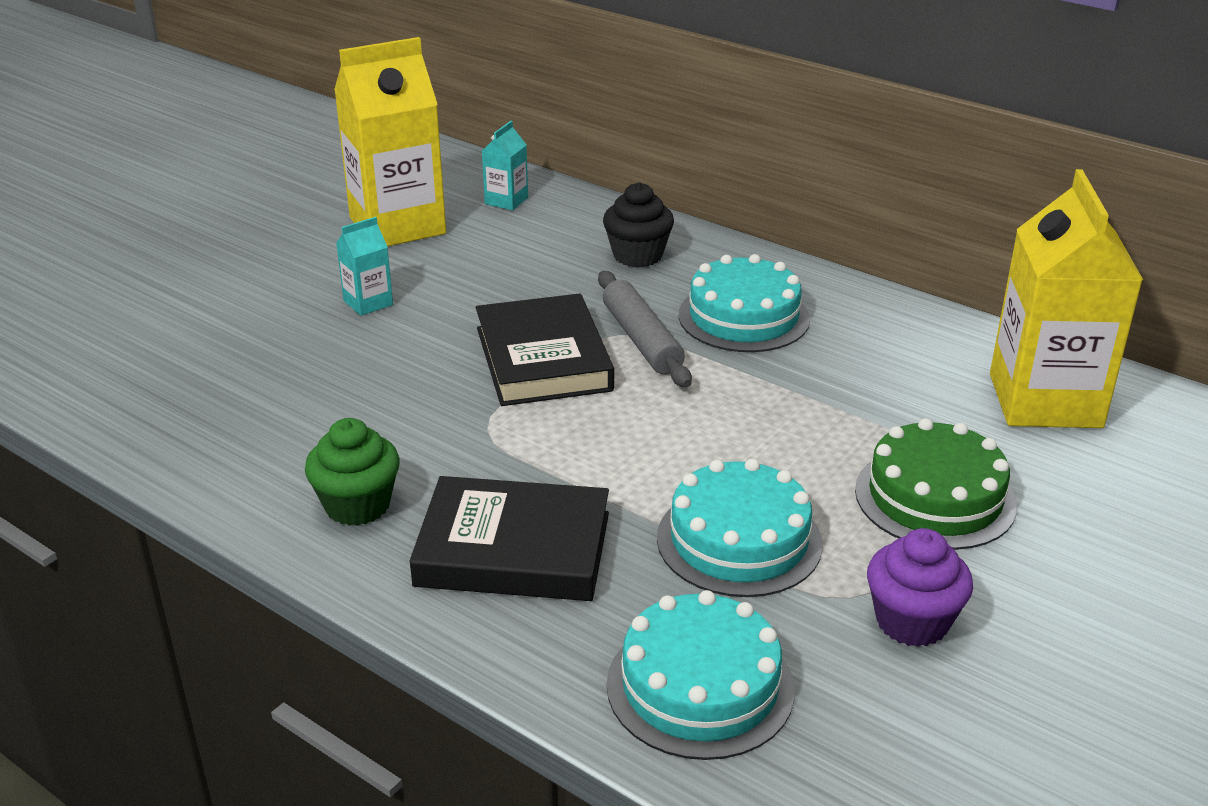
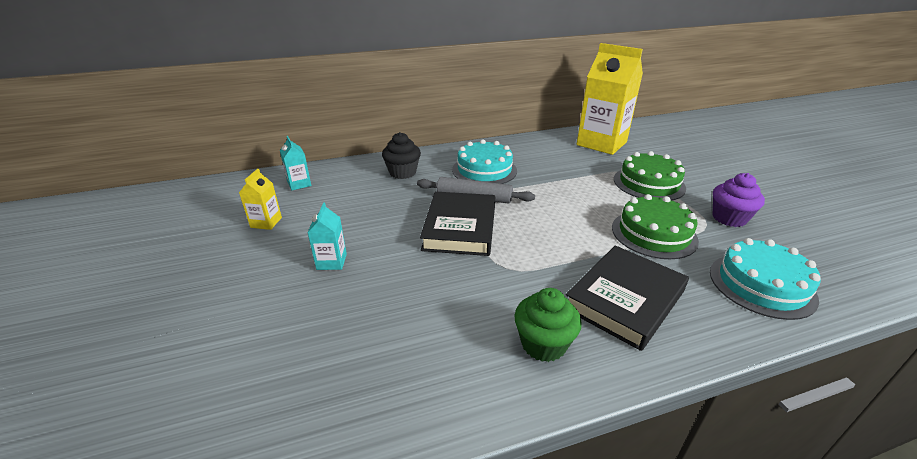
camera: 55 degrees left, 0 degrees up
yellow carton [334,37,446,246] -> yellow carton [239,168,282,230], size x0.44
black book [476,294,614,406] -> black book turned 75 degrees clockwise [420,191,495,256]
turquoise cake [657,458,823,597] -> green cake [612,194,699,259]

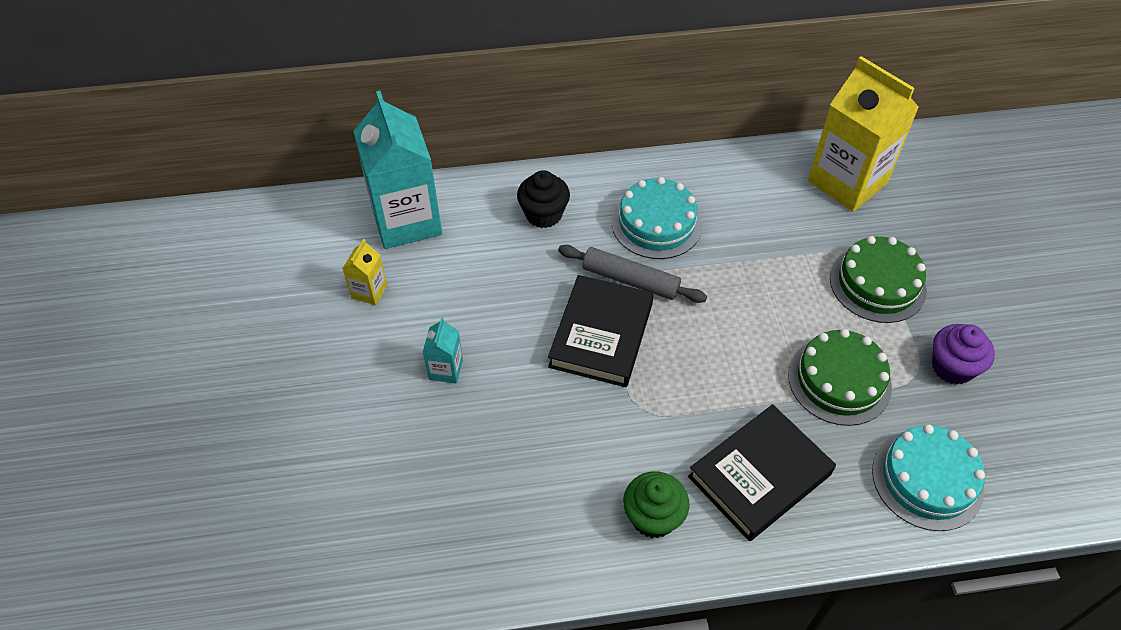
camera: 10 degrees right, 20 degrees up
turquoise carton [280,136,311,190] -> turquoise carton [353,91,442,249], size x2.29

